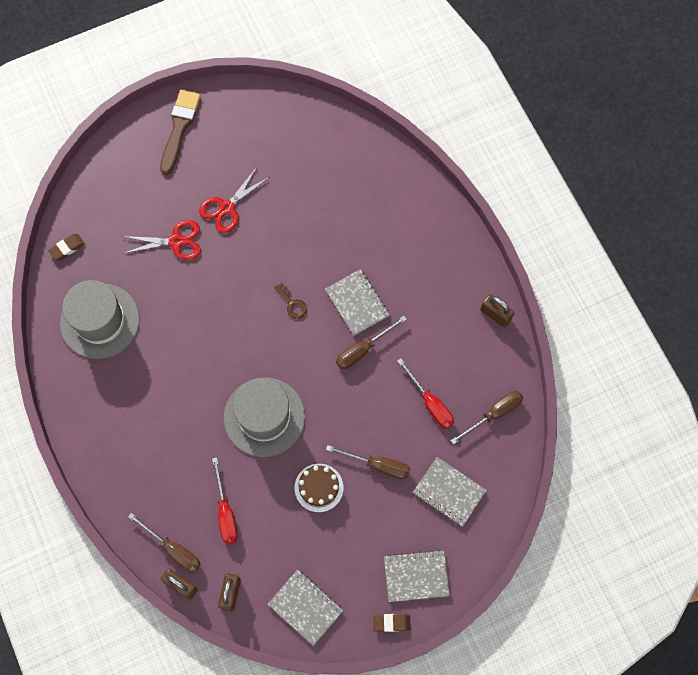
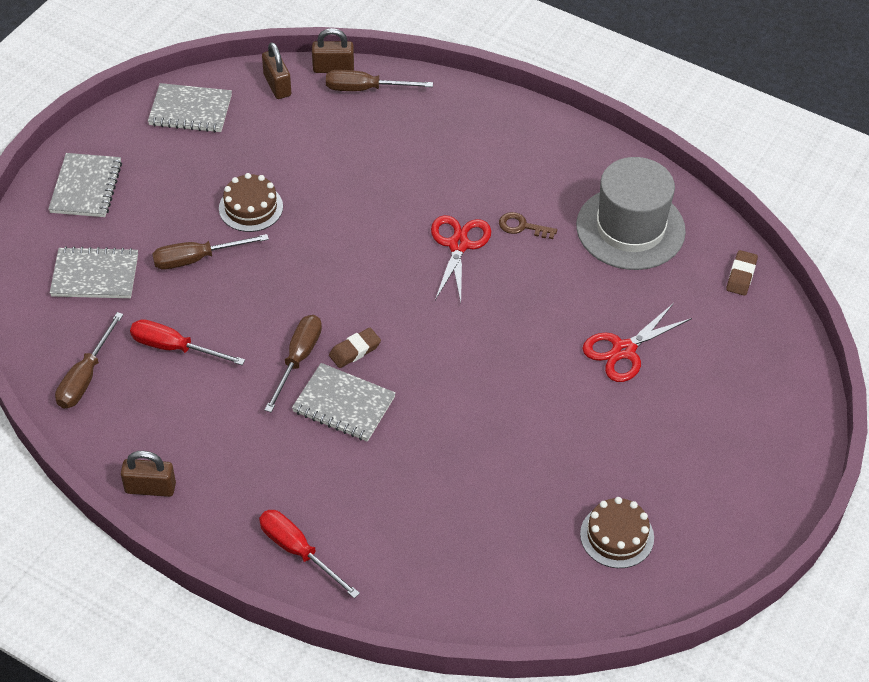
camera: 145 degrees right, 20 degrees down
brown brush [160,90,201,175] -> none
red scissors [199,167,269,233] -> red scissors moved to [431,215,491,302]
red screwdriver [212,458,238,544] -> red screwdriver moved to [259,510,360,598]
grey hat [224,377,305,457] -> none
brown key [274,282,307,319] -> brown key moved to [499,212,557,239]
brown eraser [373,614,410,632] -> brown eraser moved to [329,328,381,368]
grey notebook [384,550,450,602] -> grey notebook turned 45 degrees counterclockwise [48,153,122,217]
none -> brown cake [580,497,654,568]

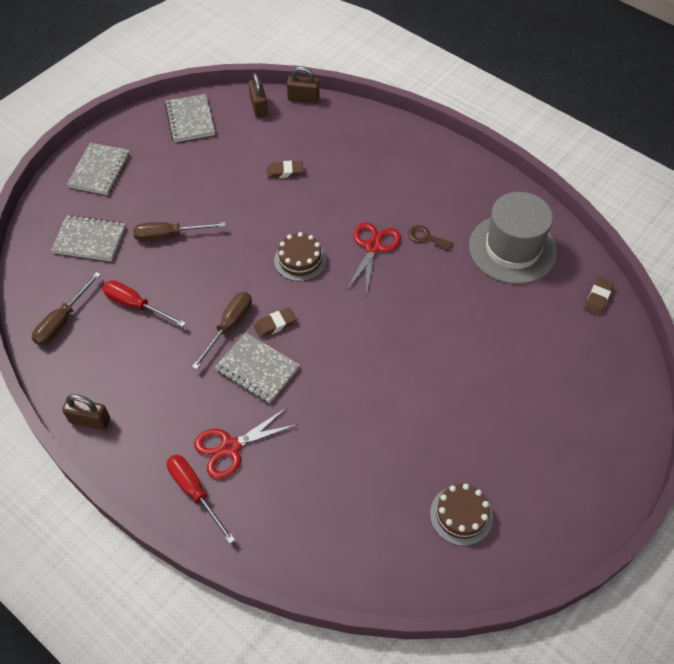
camera: 10 degrees right, 5 degrees up
grey notebook [148,83,232,133] -> grey notebook turned 60 degrees clockwise [165,94,215,142]
brown cake [219,173,283,232] -> brown cake moved to [274,232,326,281]
brown screwdriver [326,70,433,91] -> none
red scissors [582,303,692,382] -> red scissors moved to [194,408,298,479]
none -> brown eraser [267,161,303,178]

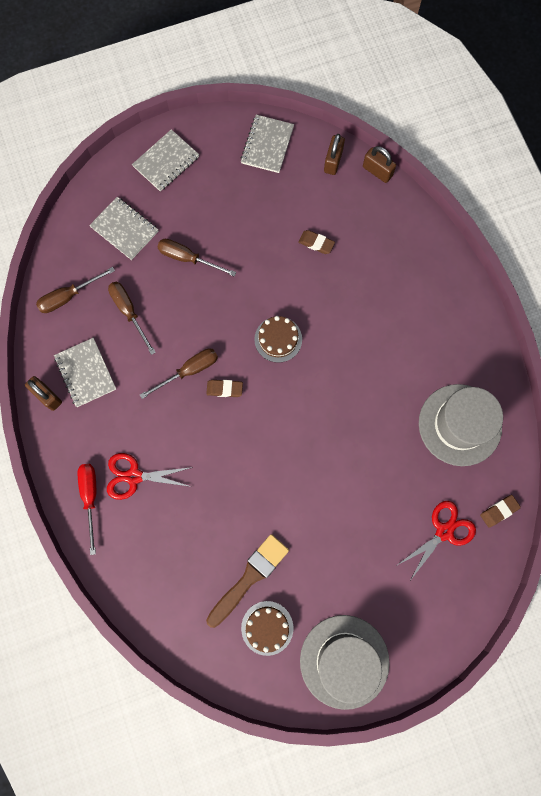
camera: 30 degrees right, 20 degrees up
red screwdriver [102,280,186,327] -> brown screwdriver [108,282,156,355]
grey notebook [215,332,300,403] -> grey notebook moved to [54,338,116,407]
red scissors [346,222,401,296] -> red scissors moved to [396,501,476,579]
brown key [408,225,454,251] -> none
none -> brown brush [206,534,289,628]
none -> grey hat [300,615,390,710]

